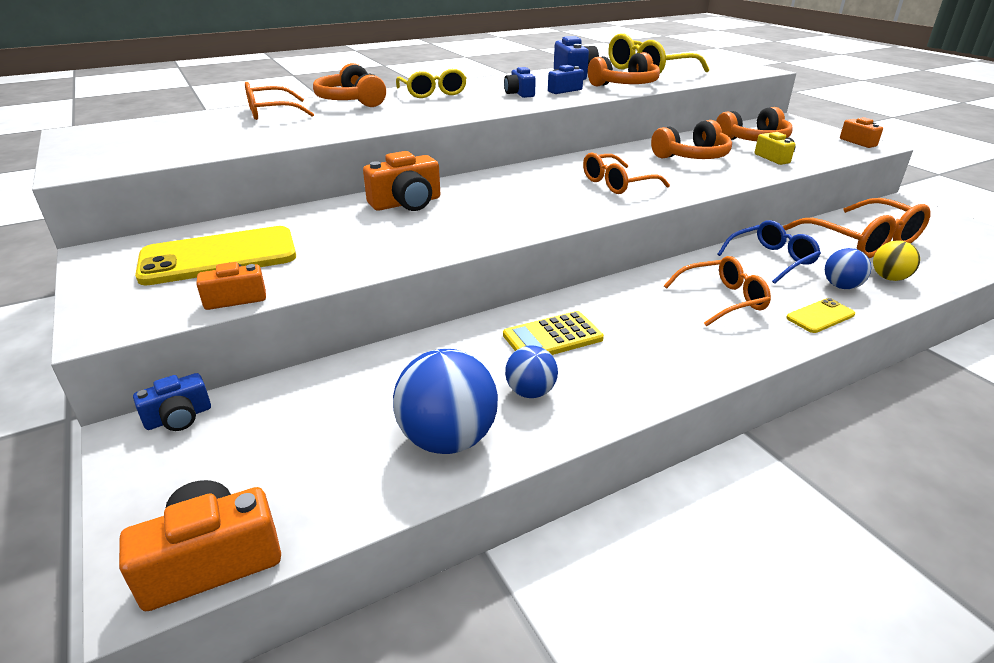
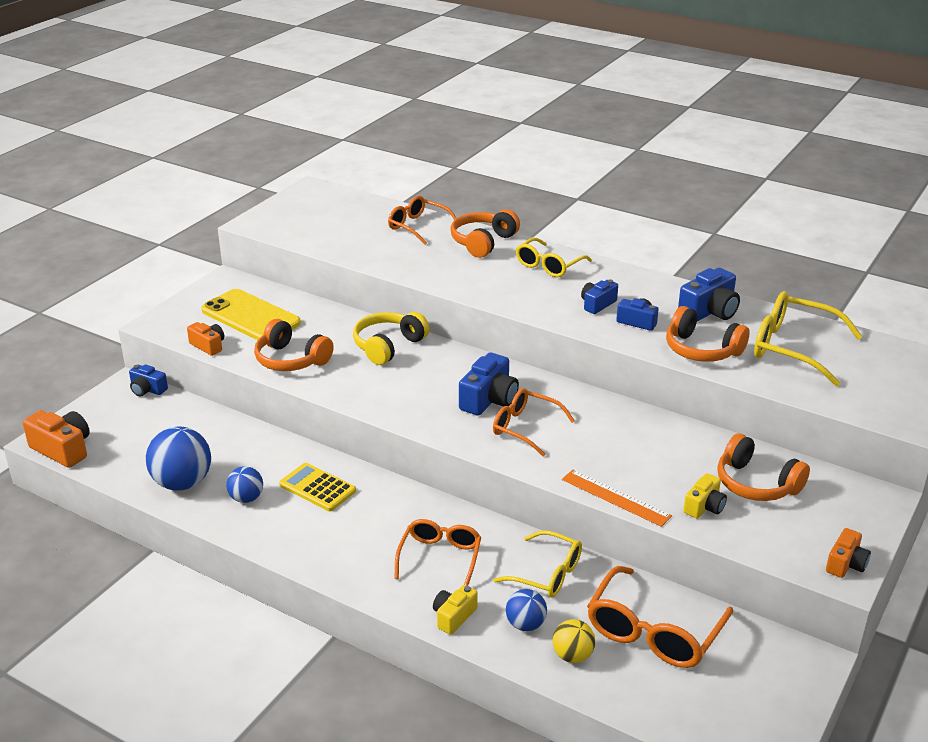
camera: 60 degrees right, 0 degrees up
orange camera [363,151,440,211] -> yellow headphones [353,312,429,365]
orange headphones [651,120,732,159] -> orange headphones moved to [254,319,334,371]
orange glasses [664,256,771,327] -> orange glasses turned 120 degrees counterclockwise [394,519,481,586]
blue glasses [717,220,821,284] -> yellow glasses [494,530,582,597]
yellow phone [786,298,855,333] -> yellow camera [433,585,478,635]
none -> blue camera [459,352,519,415]
none -> orange ruler [562,470,672,527]

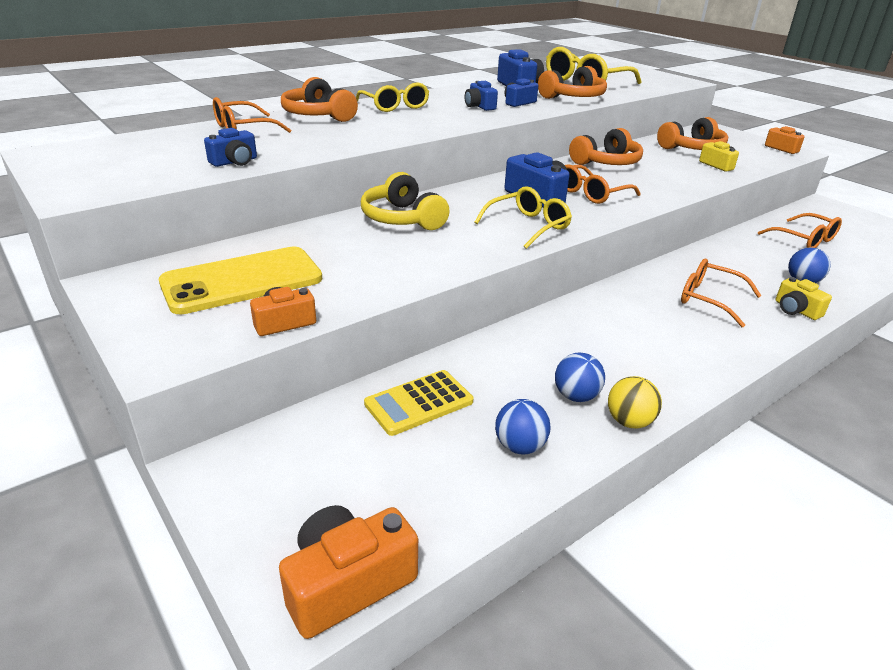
camera: 70 degrees left, 0 degrees up
blue camera [129,364,168,397] -> blue camera moved to [204,128,257,167]
blue ball [146,427,211,491] -> blue ball [495,399,551,454], size x0.57
orange headphones [254,319,334,371] -> orange headphones moved to [569,128,643,165]
yellow calculator [279,463,356,511] -> yellow calculator moved to [364,370,473,436]
yellow glasses [494,530,582,597] -> yellow glasses moved to [474,186,572,249]
yellow ball [552,619,595,663] -> yellow ball moved to [608,376,662,428]
orange ruler [562,470,672,527] -> none
orange glasses [587,566,733,668] -> orange glasses [758,213,842,248], size x0.66

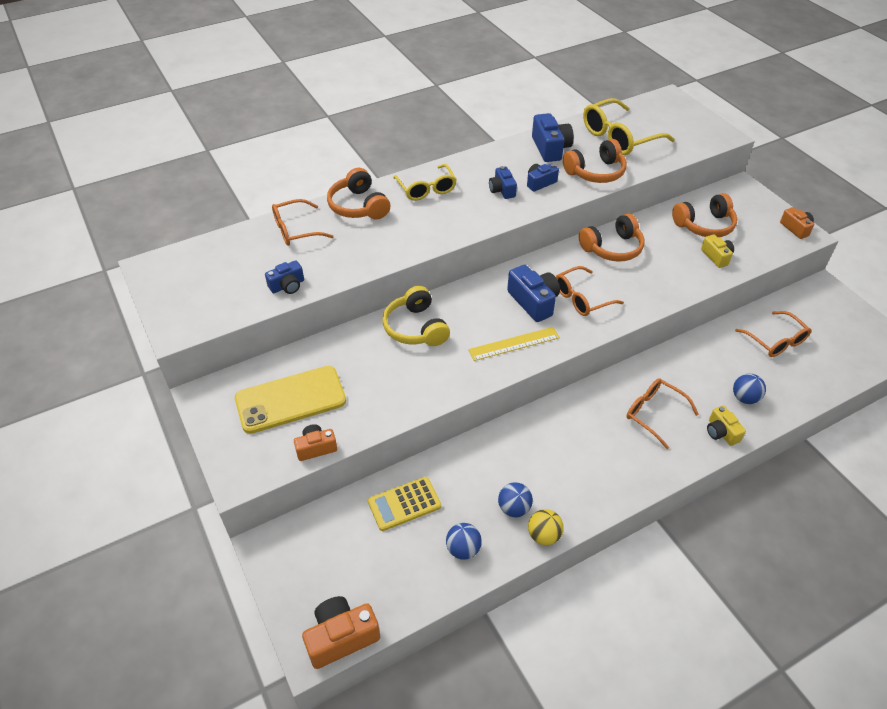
camera: 10 degrees right, 15 degrees up
yellow glasses [474,186,572,249] -> yellow ruler [468,327,560,361]

